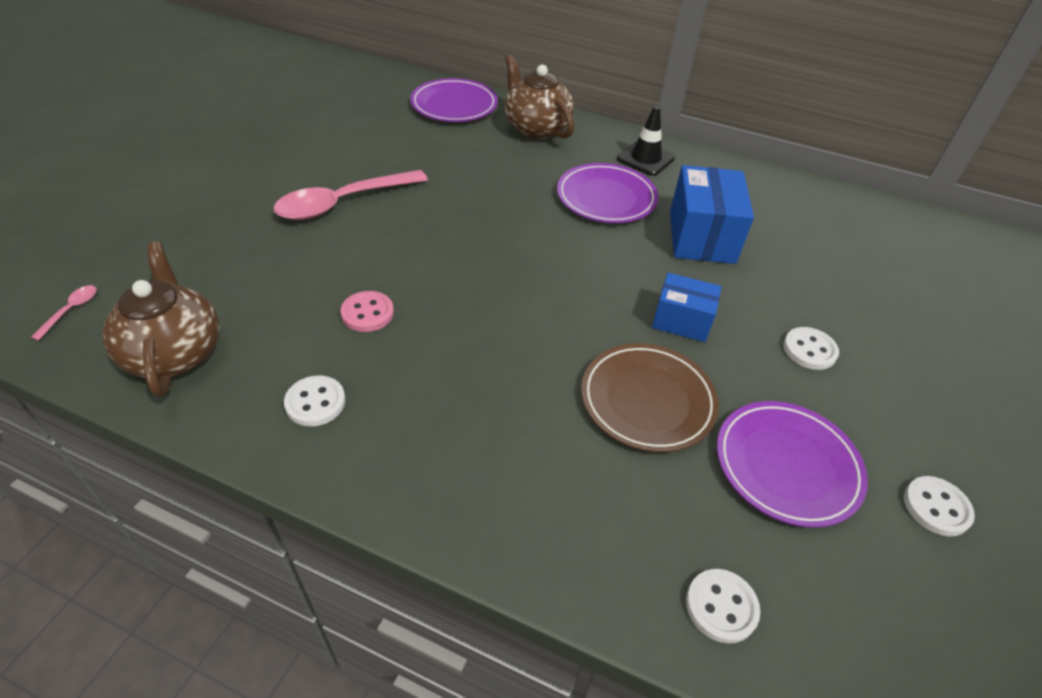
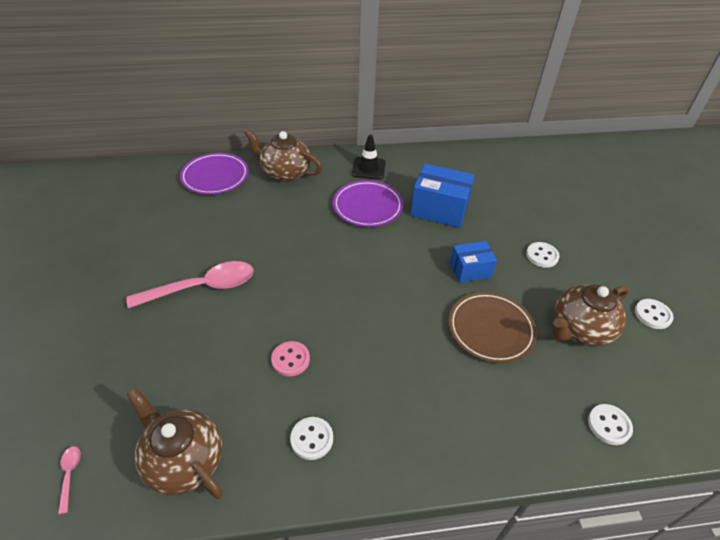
camera: 30 degrees left, 0 degrees up
pink spoon [274,170,428,220] -> pink spoon turned 135 degrees counterclockwise [126,261,253,308]
blue box [670,165,754,264] -> blue box turned 45 degrees counterclockwise [410,163,475,228]
purple plate [717,401,868,528] -> brown teapot [552,285,629,347]

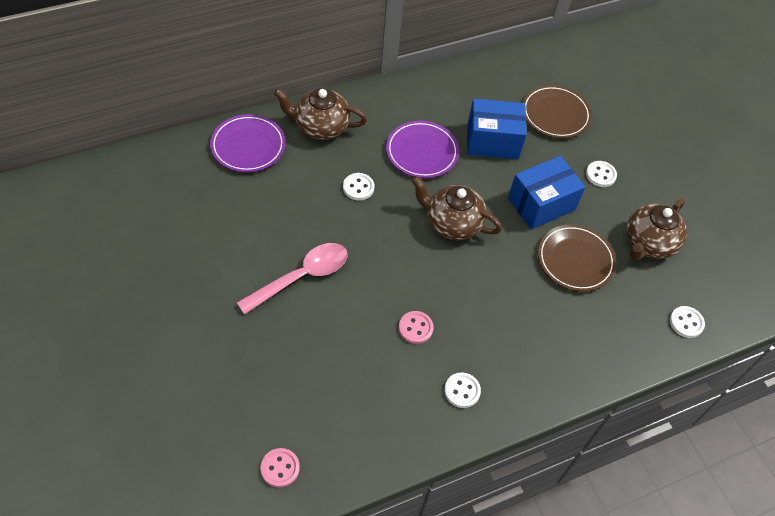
camera: 20 degrees left, 10 degrees up
pink spoon [58,446,81,514] -> pink button [260,448,300,488]
brown teapot [126,388,223,499] -> brown teapot moved to [411,176,502,240]
black traffic cone [352,135,386,180] -> none
blue box [450,241,497,283] -> blue box [508,156,585,229], size x1.63
white button [635,299,674,329] -> white button moved to [343,173,374,200]
none -> brown plate [523,85,592,138]

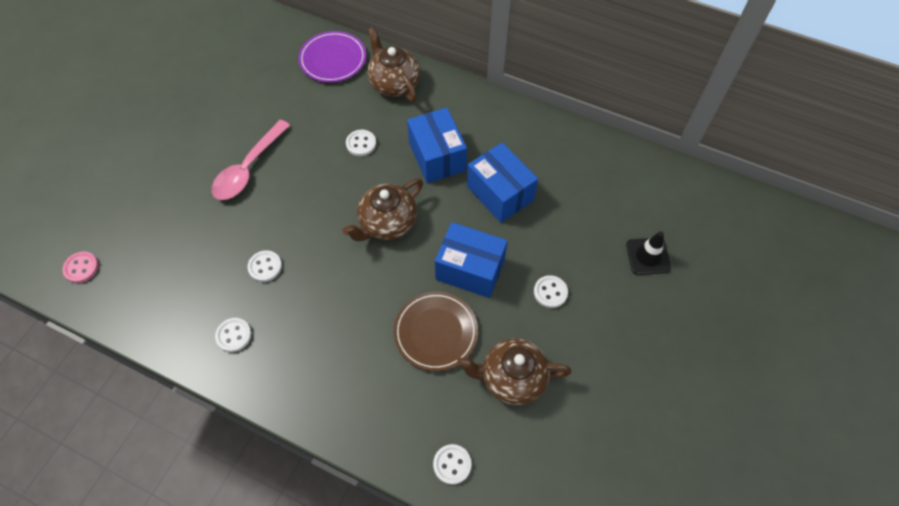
camera: 55 degrees right, 5 degrees up
pink spoon [237,243,348,315] -> pink spoon turned 105 degrees clockwise [212,120,290,200]
purple plate [386,121,459,178] -> blue box [407,108,467,183]
pink button [399,311,434,344] -> white button [247,250,282,282]
brown teapot [411,176,502,240] -> brown teapot turned 120 degrees counterclockwise [343,178,423,241]
brown plate [523,85,592,138] -> none
none -> black traffic cone [626,231,671,275]

